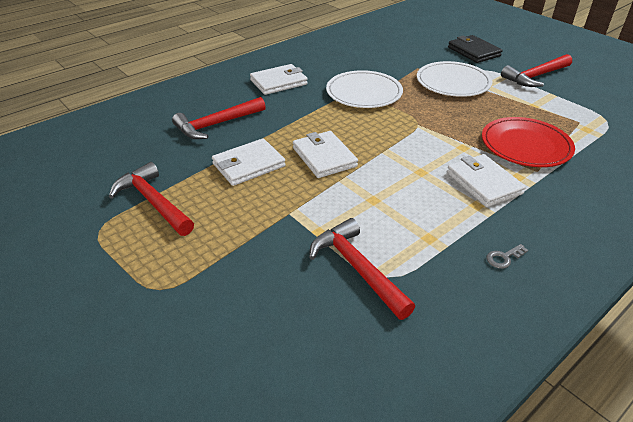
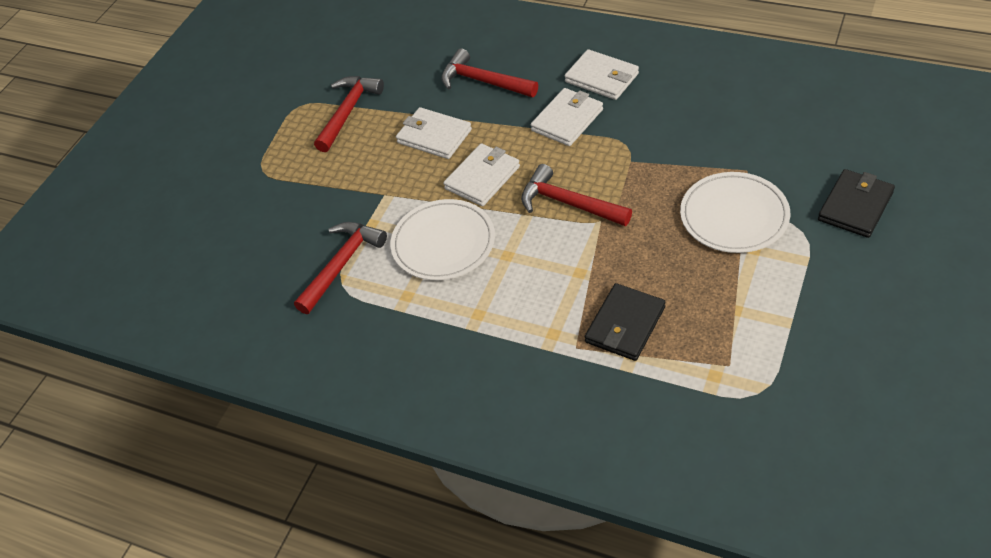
camera: 70 degrees right, 10 degrees up
white plate [326,70,403,108] -> white plate moved to [390,199,495,280]
white wallet [447,154,526,207] -> white wallet moved to [531,88,603,146]
red plate [482,117,575,167] -> black wallet [585,283,665,361]
grey key [486,244,528,269] -> none
red hammer [501,54,572,87] -> red hammer moved to [521,164,632,226]

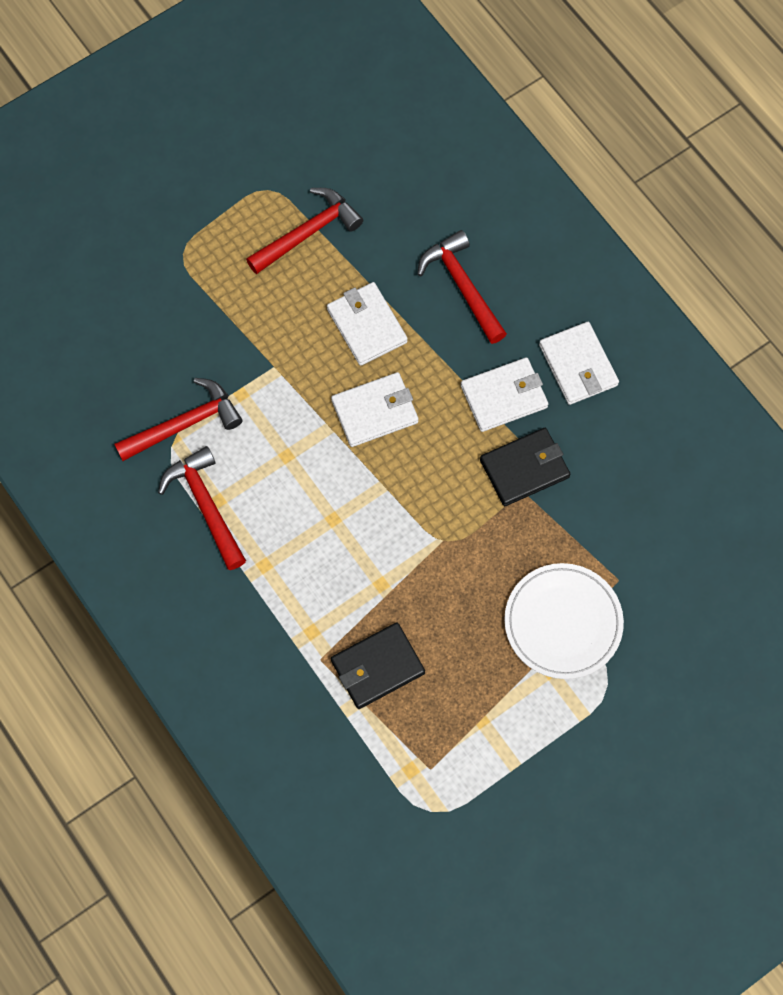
camera: 25 degrees right, 20 degrees up
white plate [390,199,495,280] -> none
red hammer [521,164,632,226] -> red hammer moved to [158,446,246,570]
black wallet [818,169,895,238] -> black wallet moved to [480,428,570,506]

